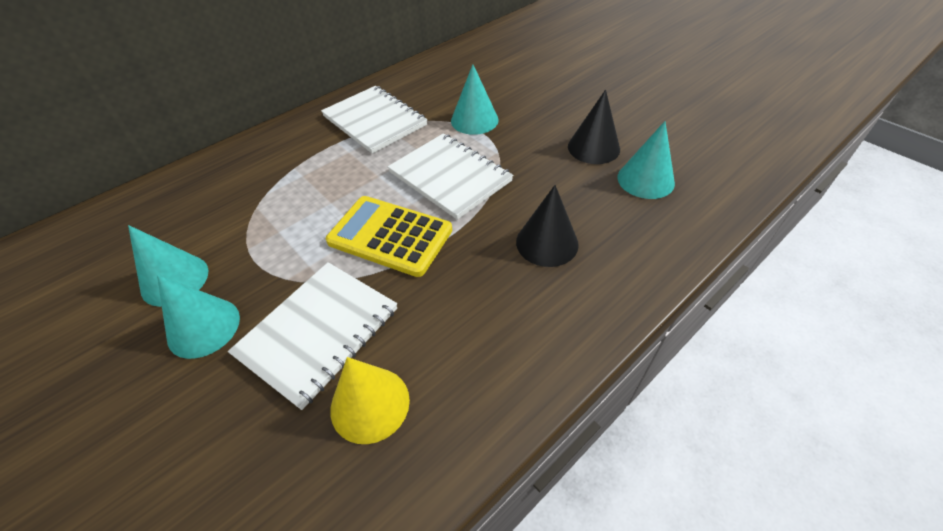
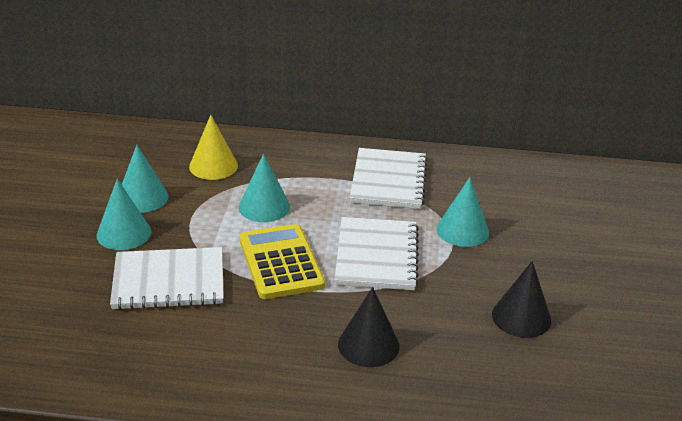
camera: 45 degrees right, 15 degrees down
yellow cone [330,357,410,444] -> yellow cone moved to [189,115,238,180]
turquoise cone [617,121,675,199] -> turquoise cone moved to [239,154,290,222]

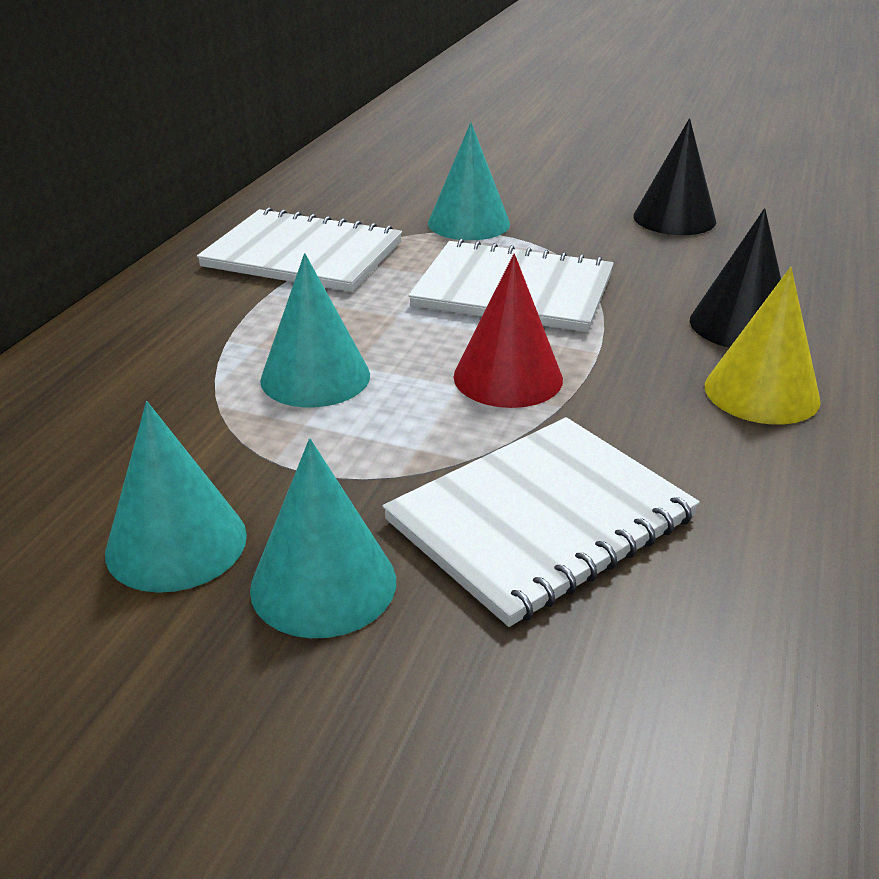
camera: 75 degrees left, 0 degrees up
white notebook [110,247,224,310] -> white notebook turned 45 degrees clockwise [383,417,700,627]
yellow cone [189,115,238,180] -> yellow cone moved to [705,267,821,425]
yellow calculator [240,224,325,299] -> red cone [453,254,563,408]

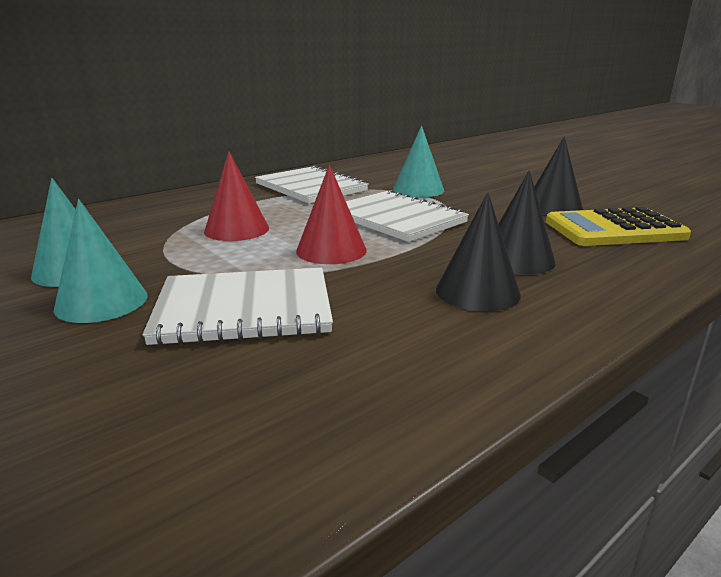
camera: 30 degrees right, 10 degrees down
turquoise cone [260,253,370,407] -> red cone [204,151,269,241]
yellow cone [705,267,821,425] -> black cone [436,192,521,311]
none -> yellow calculator [546,207,691,246]

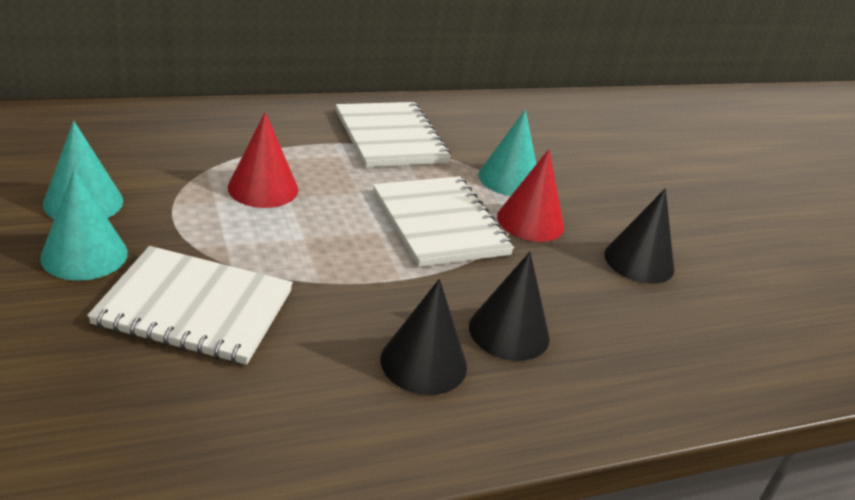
camera: 15 degrees right, 10 degrees up
red cone [296,165,367,264] -> red cone moved to [497,149,564,242]
yellow calculator [546,207,691,246] -> none

